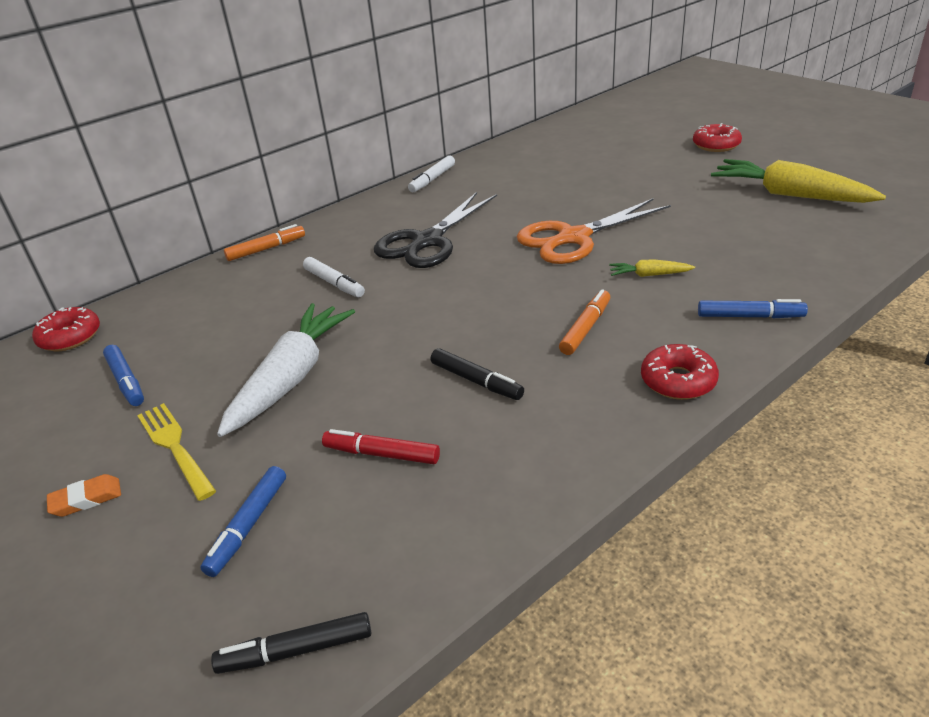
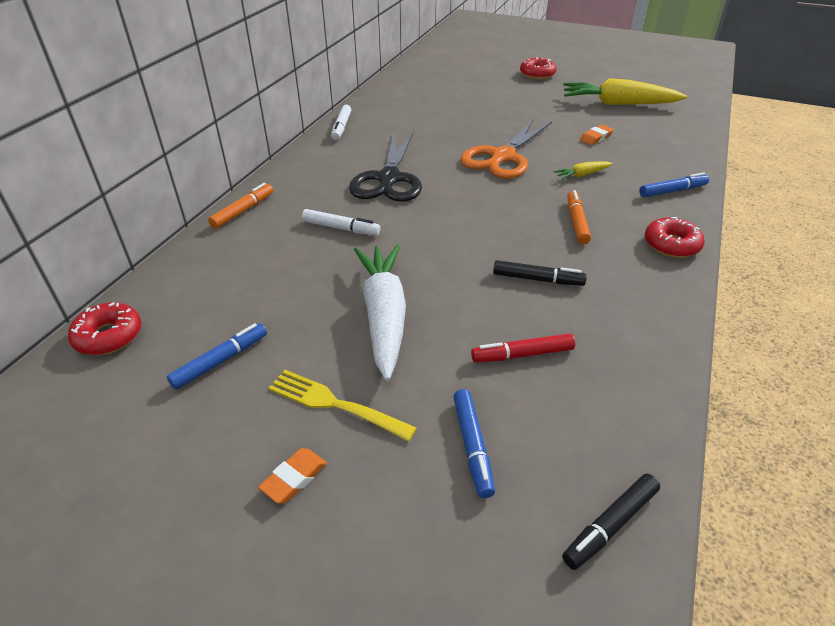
camera: 30 degrees left, 5 degrees up
blue marker [103,345,144,406] -> blue marker turned 75 degrees counterclockwise [167,323,267,390]
none -> orange eraser [580,125,614,145]

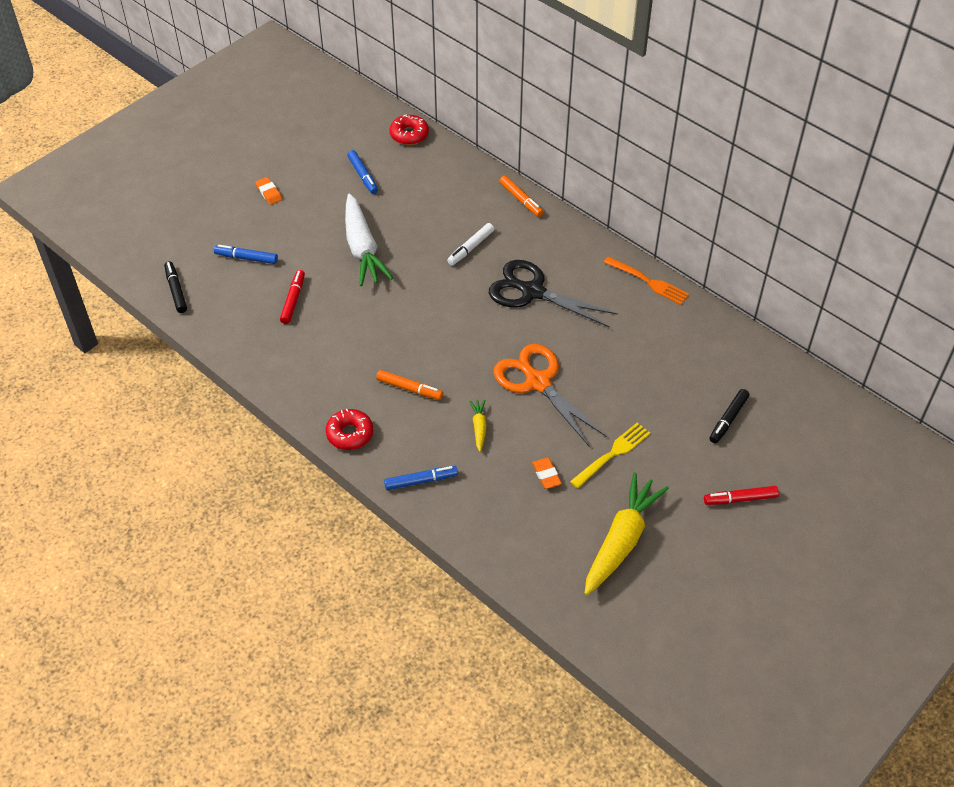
camera: 110 degrees right, 10 degrees up
yellow fork [269,370,417,441] -> yellow fork moved to [570,423,650,489]
white marker [331,105,351,140] -> orange fork [604,256,689,305]
white carrot [354,244,406,381] -> white carrot turned 60 degrees clockwise [345,193,393,286]
black marker [493,260,587,286] -> black marker moved to [709,389,749,443]
red donut [520,57,556,79] -> red marker [704,486,779,505]
blue marker [639,172,709,198] -> blue marker turned 105 degrees counterclockwise [384,466,458,490]

